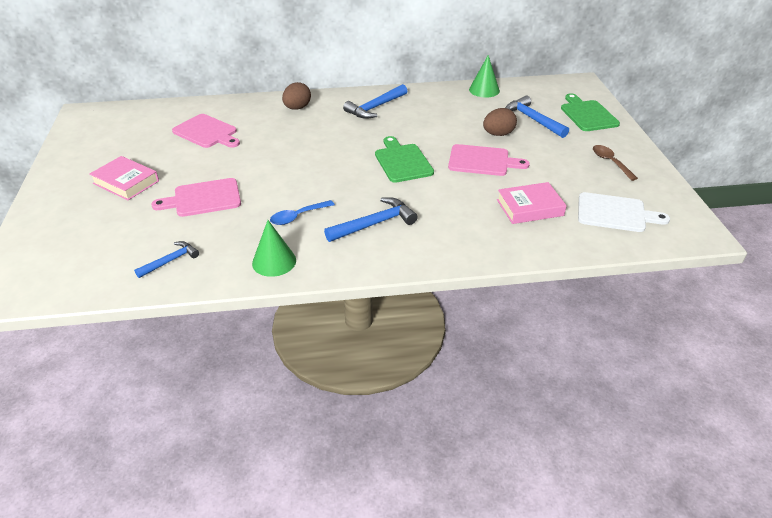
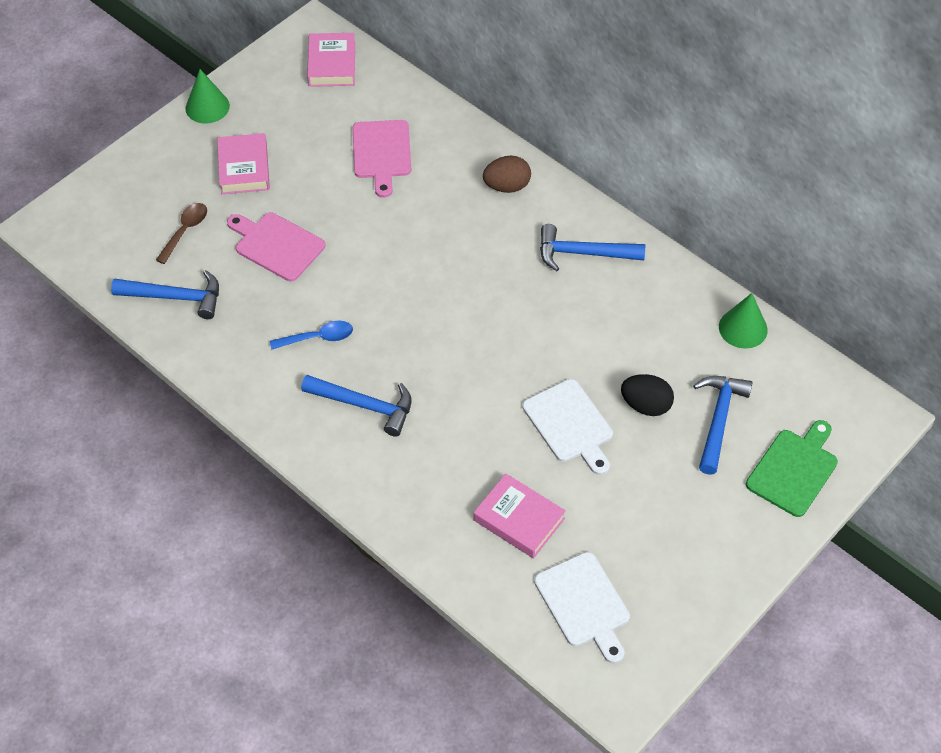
camera: 50 degrees right, 15 degrees up
blue hammer [134,241,199,278] -> blue hammer [111,270,219,319], size x1.59
green cone [252,220,296,277] -> green cone moved to [185,69,230,123]
blue spoon [270,200,335,225] -> blue spoon turned 150 degrees clockwise [270,321,353,349]
green cutting board [375,136,434,183] -> none
pink cutting board [448,144,530,176] -> white cutting board [523,379,613,475]
brown egg [483,108,517,136] -> black egg [621,374,674,416]
brown spoon [593,145,638,181] -> brown spoon moved to [156,203,207,264]
none -> pink book [307,33,355,87]

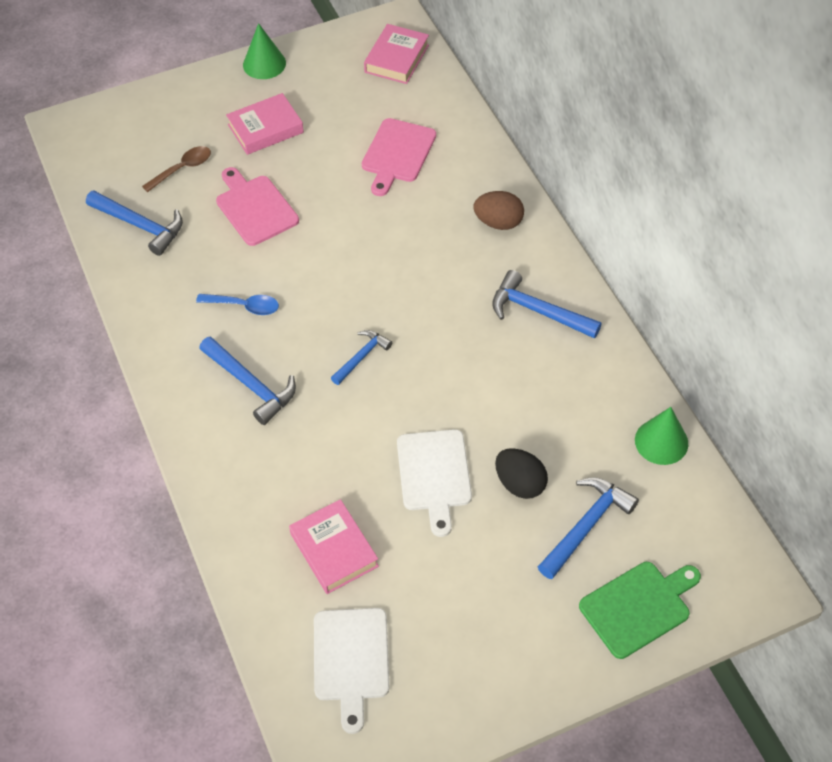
camera: 25 degrees right, 0 degrees up
pink book [217,133,270,194] -> pink book turned 45 degrees clockwise [226,93,304,155]
none -> blue hammer [331,330,392,385]

